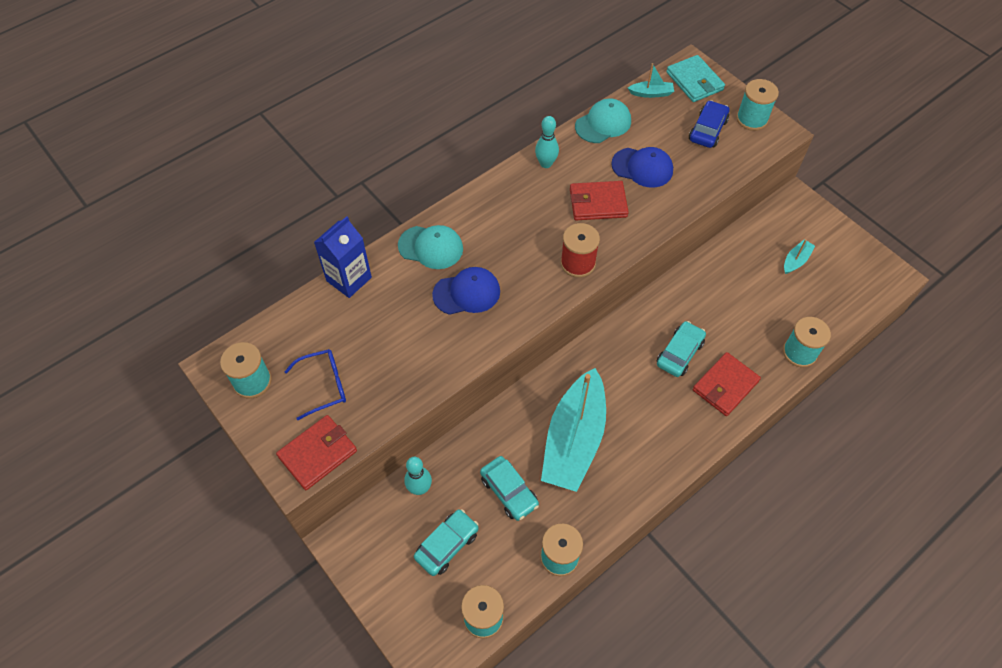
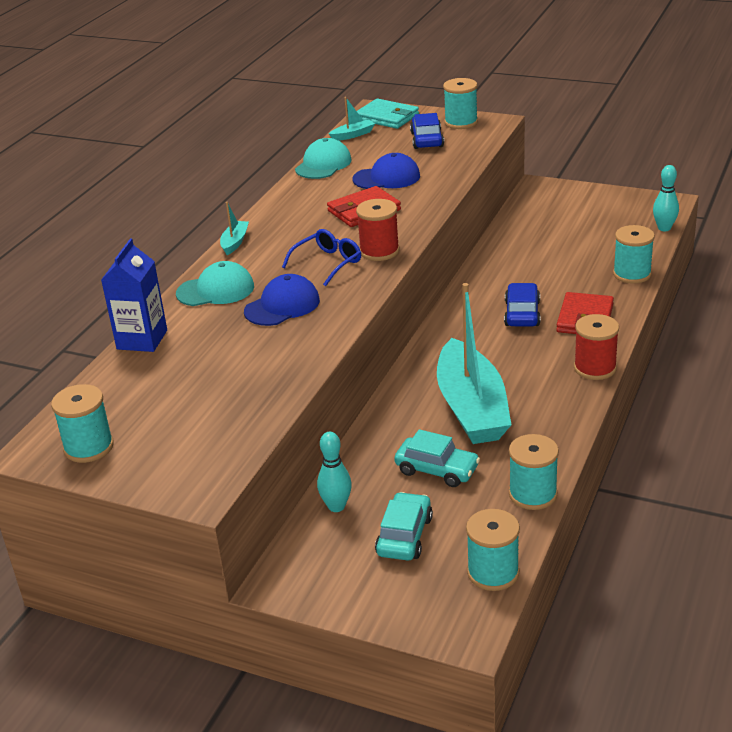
camera: 25 degrees left, 25 degrees down
red wallet [276,415,357,490] -> none
blue glasses [284,349,346,420] -> blue glasses moved to [282,229,361,286]
turquoise bowling pin [535,116,559,168] -> turquoise bowling pin moved to [653,165,679,231]
turquoise car [657,321,706,377] -> blue car [504,283,541,326]
turquoise boat [784,239,815,274] -> turquoise boat moved to [220,202,249,255]
none -> red spool [574,314,619,380]

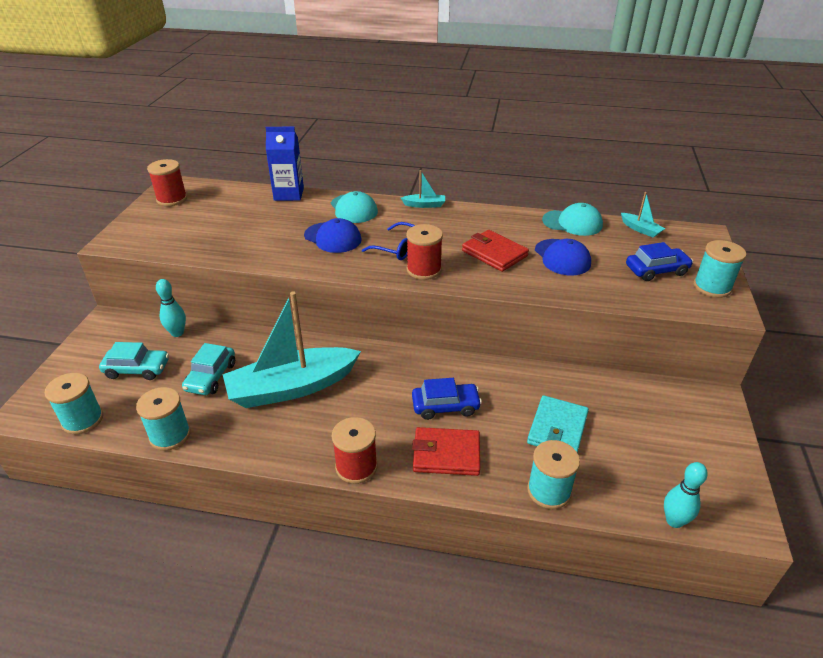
camera: 75 degrees right, 5 degrees up
turquoise spool [51,384,114,463] -> red spool [147,159,187,206]
turquoise wallet [357,98,419,129] -> turquoise wallet moved to [527,395,589,453]

